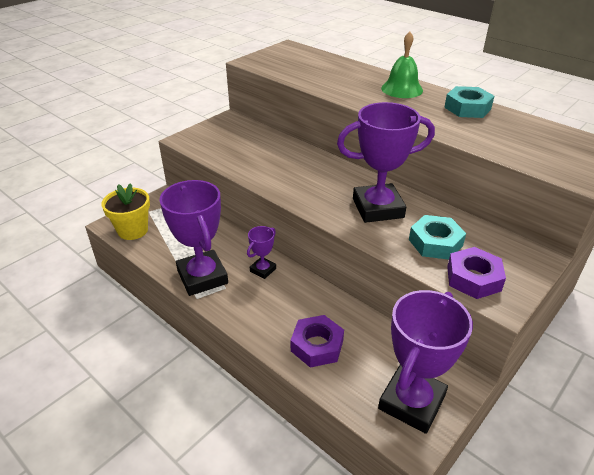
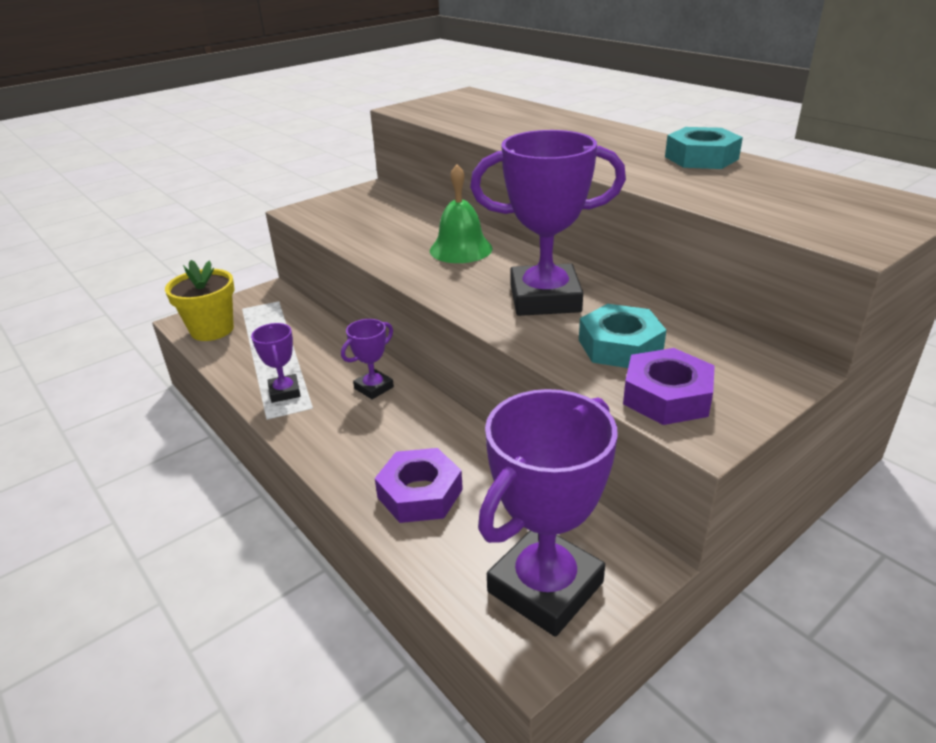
camera: 10 degrees right, 5 degrees down
purple trophy [159,180,228,296] -> purple trophy [251,323,301,403], size x0.48
green bell [381,31,423,98] -> green bell moved to [430,164,492,263]

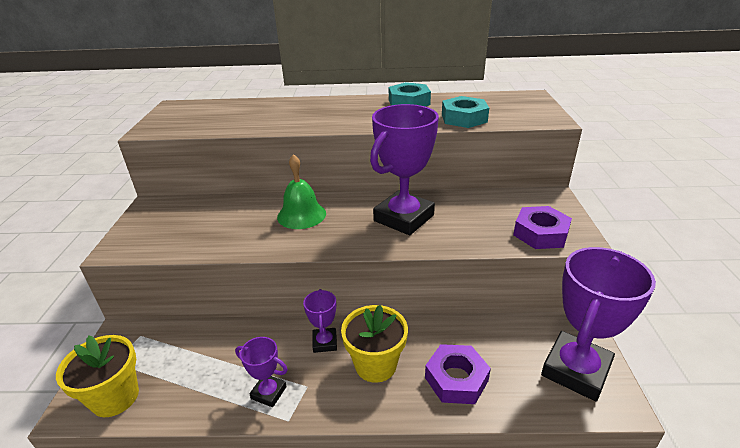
camera: 50 degrees left, 0 degrees up
purple trophy [478,389,618,637] -> purple trophy turned 45 degrees clockwise [541,247,656,401]
turquoise nut [579,304,666,368] -> turquoise nut moved to [442,96,489,128]
none -> yellow flower pot [341,305,408,383]

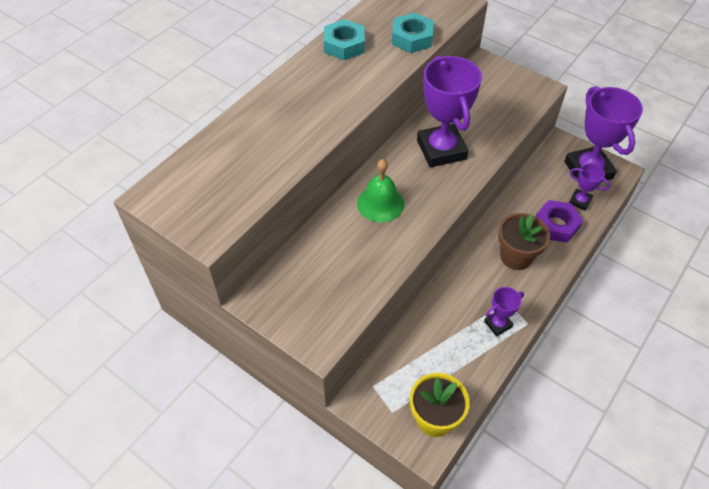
camera: 55 degrees left, 20 degrees up
purple trophy [303,289,337,353] -> purple trophy moved to [569,164,610,211]
yellow flower pot [341,305,408,383] -> brown flower pot [498,213,550,270]
purple nut [513,206,572,249] -> none

